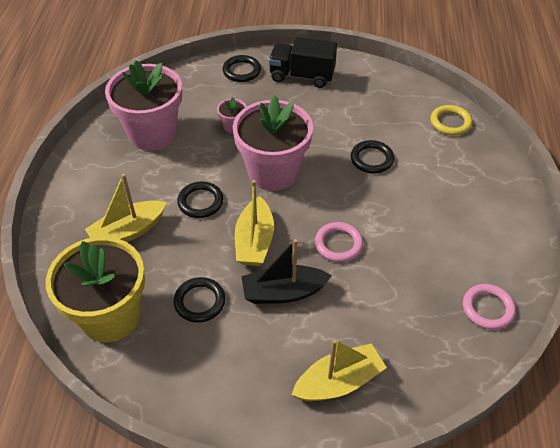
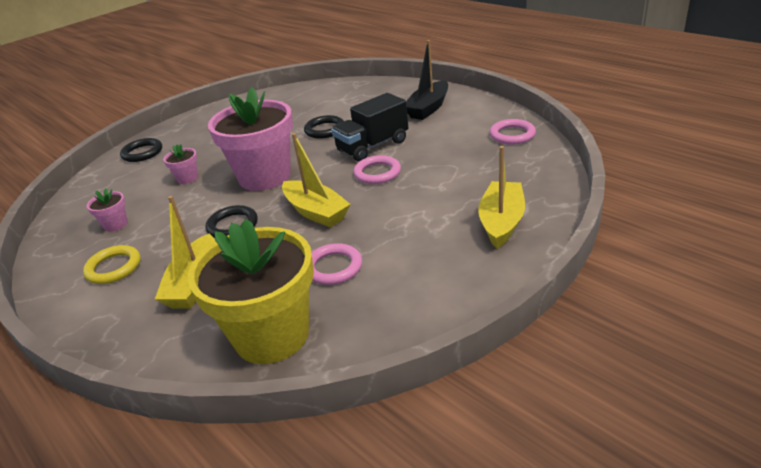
camera: 45 degrees left, 15 degrees down
pink flower pot [105,60,182,151] -> pink flower pot [87,188,128,232], size x0.41
black ring [174,277,225,323] -> pink ring [312,243,362,285]
black boat [241,239,332,304] -> black boat moved to [406,40,448,120]
black truck [269,37,337,88] -> black truck moved to [331,93,408,161]
yellow ring [430,105,472,135] -> yellow ring moved to [83,245,141,284]

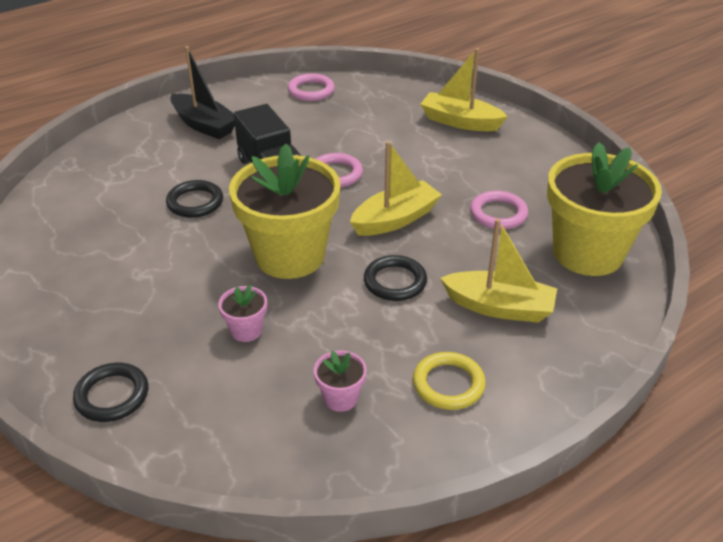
camera: 85 degrees left, 5 degrees up
pink flower pot [208,88,293,191] -> yellow flower pot [229,144,341,279]

